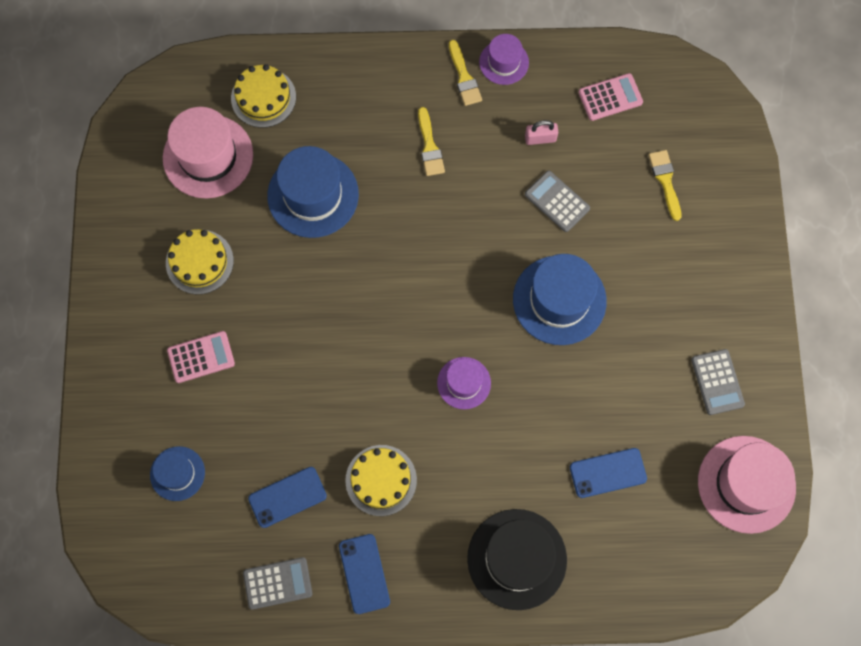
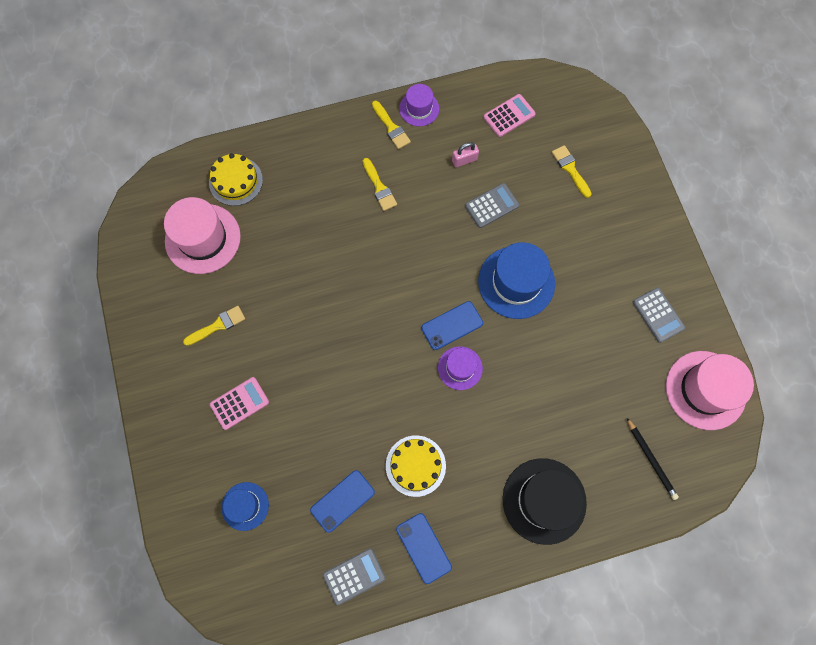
camera: 15 degrees left, 0 degrees up
yellow cake [166,229,234,294] -> yellow brush [183,306,245,346]
blue hat [267,146,359,238] -> none
grey calculator [525,171,590,232] -> grey calculator turned 120 degrees clockwise [465,183,519,228]
blue phone [570,448,647,498] -> blue phone moved to [421,301,483,350]
none -> black pencil [627,418,679,500]

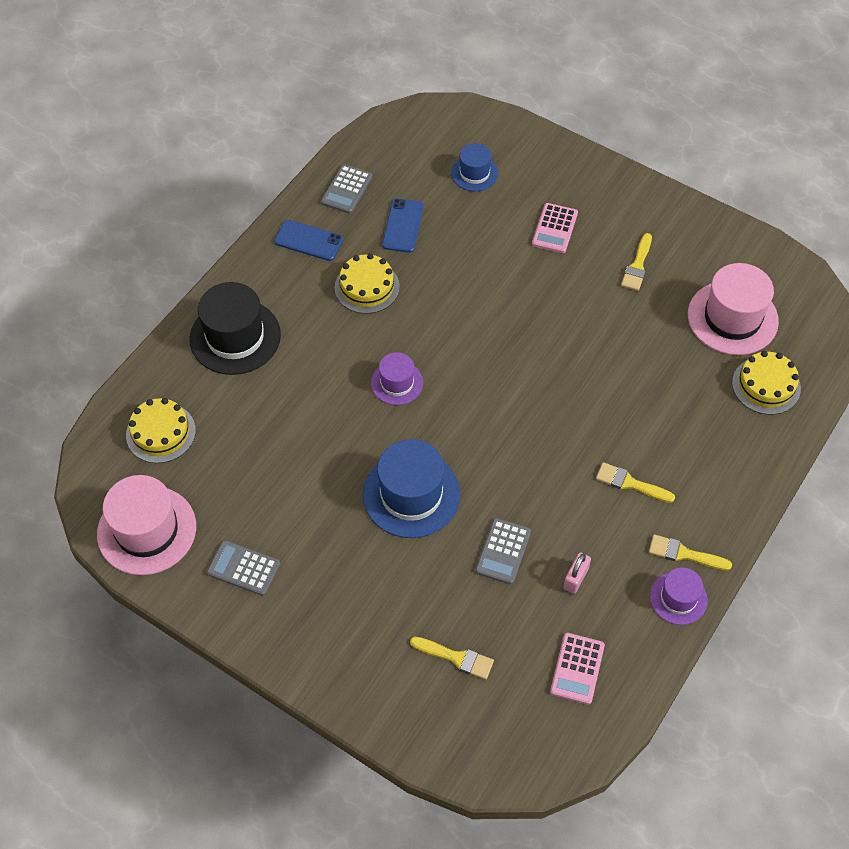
camera: 140 degrees right, 15 degrees down
blue phone [421,301,483,350] -> none
black pencil [627,418,679,500] -> yellow cake [126,398,196,463]

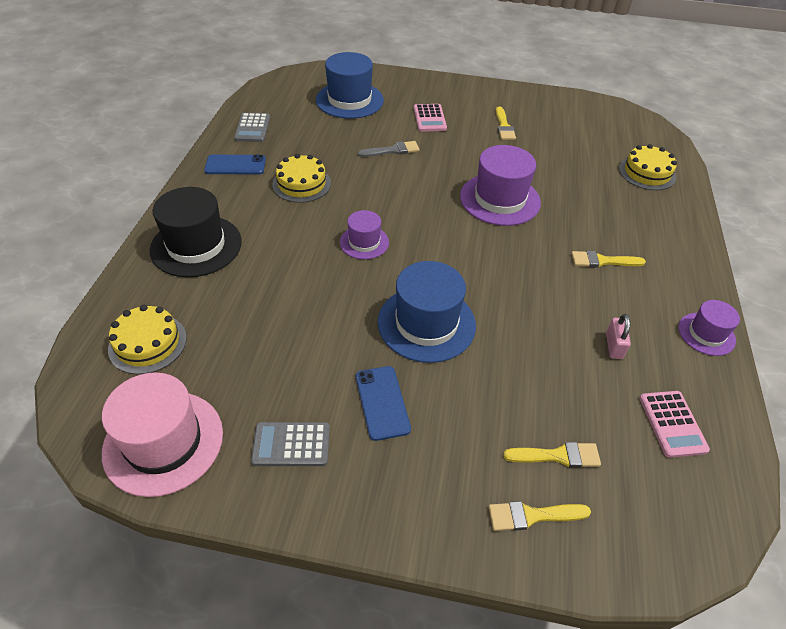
camera: 25 degrees left, 10 degrees down
blue phone [382,198,424,253] -> blue phone moved to [356,366,411,441]
blue hat [451,143,499,191] -> blue hat [316,52,384,119], size x1.78
grey calculator [475,518,531,585] -> none
yellow brush [649,534,732,570] -> yellow brush moved to [488,501,591,531]
pink hat [688,263,779,355] -> none
none -> grey brush [358,141,420,157]
none -> purple hat [460,145,541,226]

